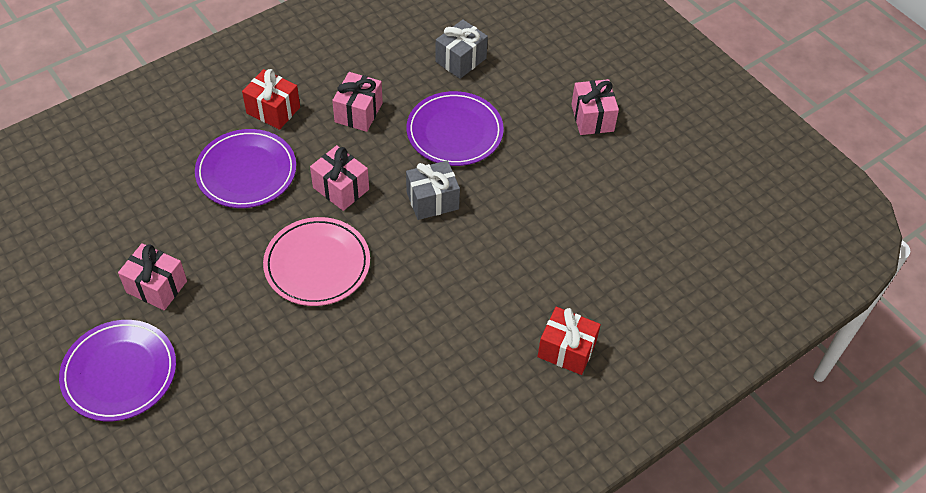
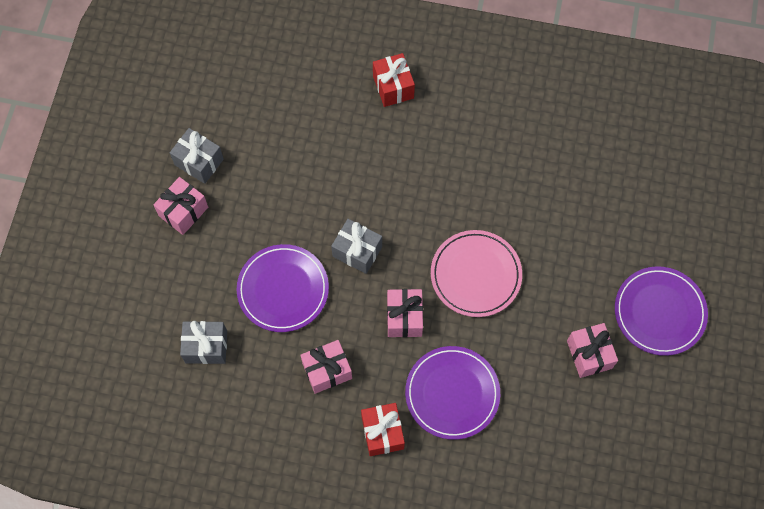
camera: 130 degrees left, 15 degrees up
none -> grey gift [170,128,224,184]

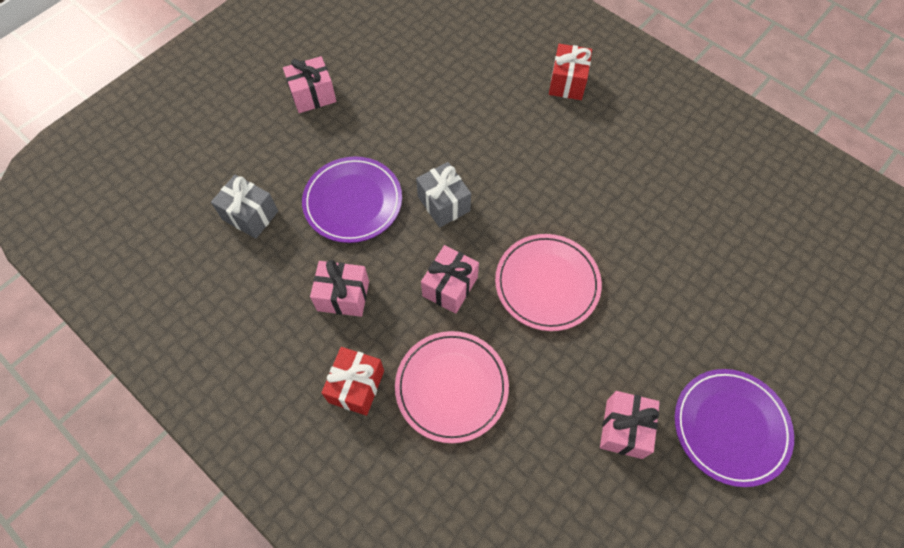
camera: 30 degrees right, 5 degrees down
grey gift [170,128,224,184] -> none
purple plate [405,346,500,440] -> pink plate [395,331,509,443]

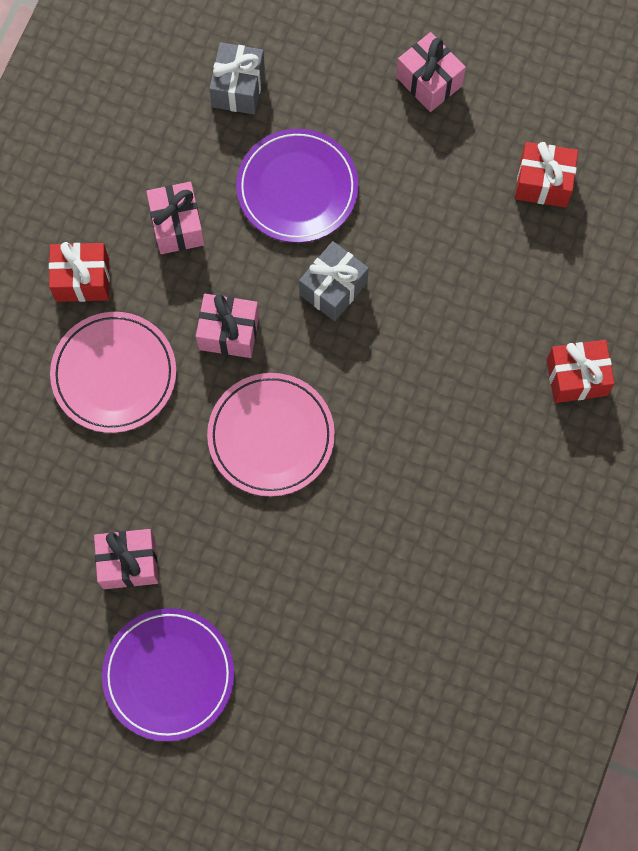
camera: 70 degrees right, 10 degrees up
none -> red gift [515,142,578,207]

